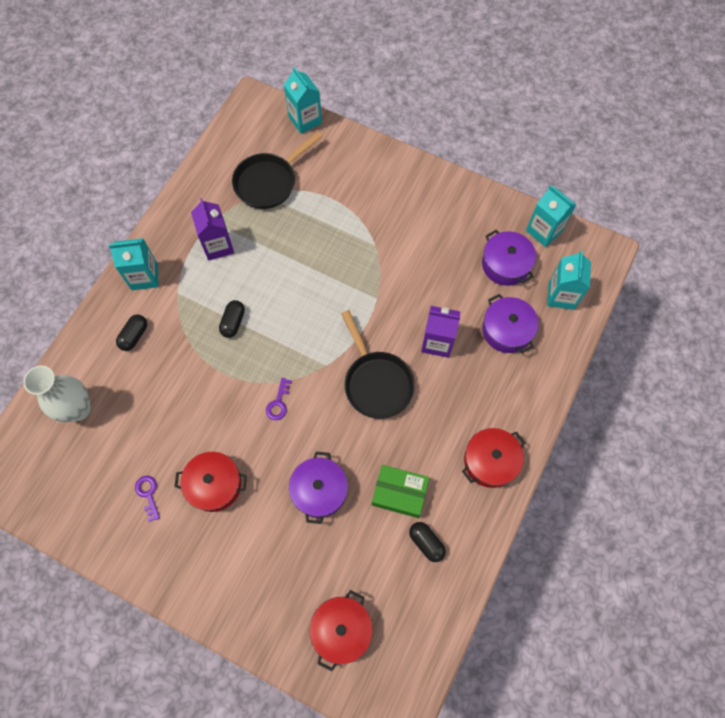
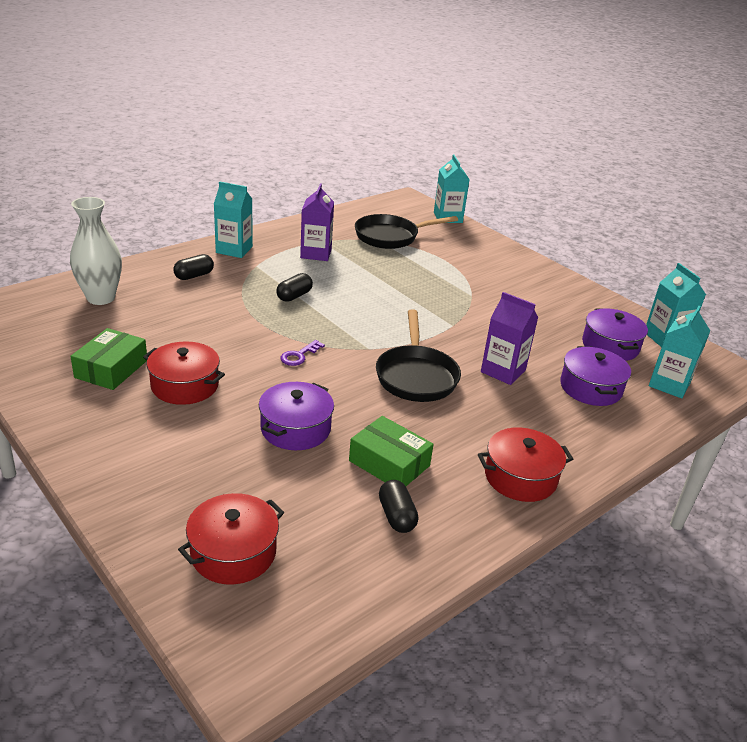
camera: 20 degrees right, 35 degrees down
purple key [135,476,160,522] -> green box [70,328,147,390]

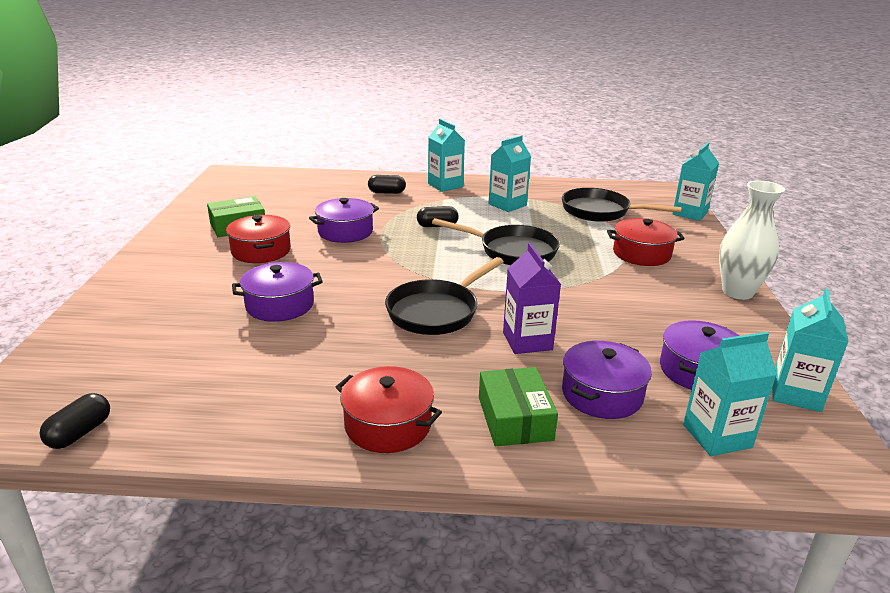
camera: 45 degrees right, 5 degrees down
white vase [70,197,122,305] -> white vase moved to [719,181,785,300]
red pot [178,493,284,584] -> red pot moved to [607,218,685,266]
purple key [280,340,325,366] -> none
purple carton [300,183,334,261] -> turquoise carton [488,135,531,212]
green box [349,416,434,486] -> green box moved to [479,367,558,446]
black capsule [379,480,418,533] -> black capsule moved to [40,393,110,449]
none -> purple pot [309,198,379,243]
none -> black pan [432,218,560,265]

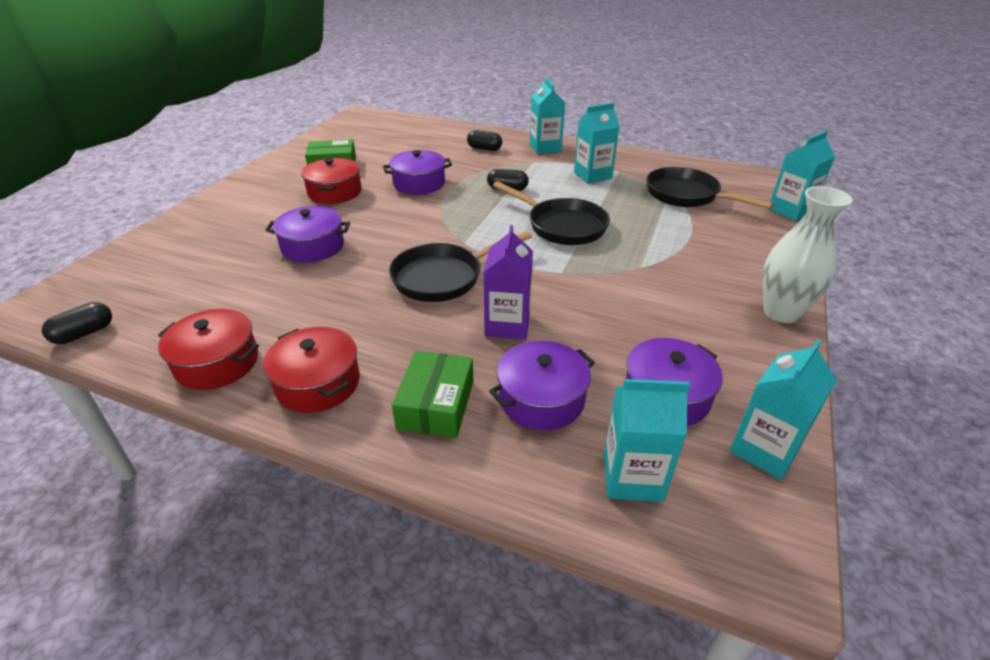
camera: 20 degrees right, 10 degrees up
red pot [607,218,685,266] -> red pot moved to [158,309,259,390]

